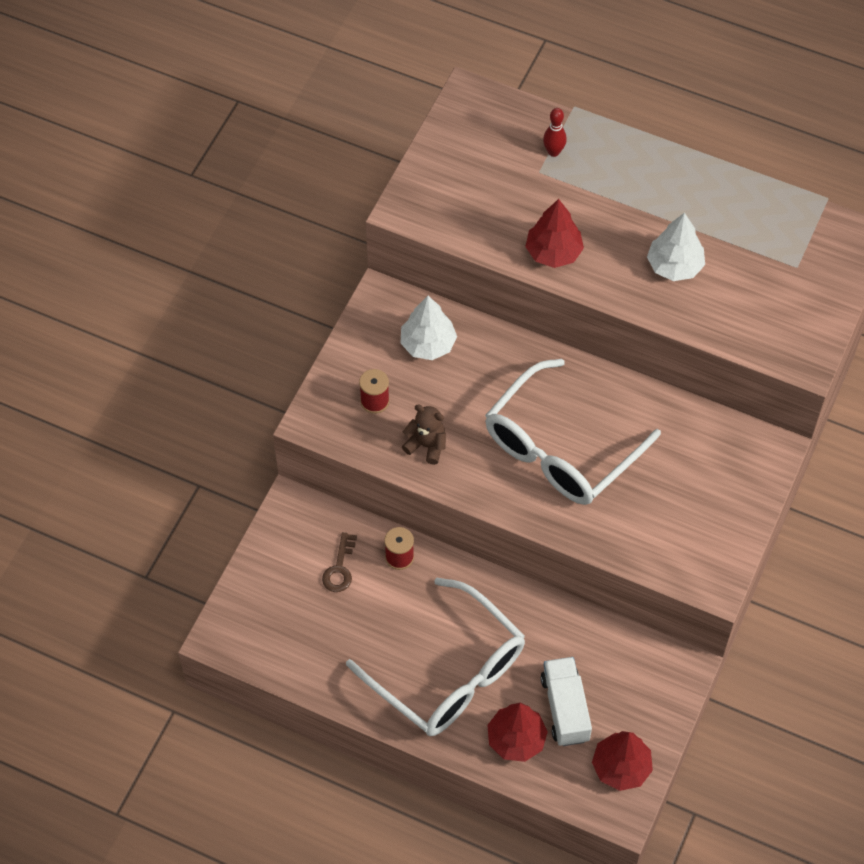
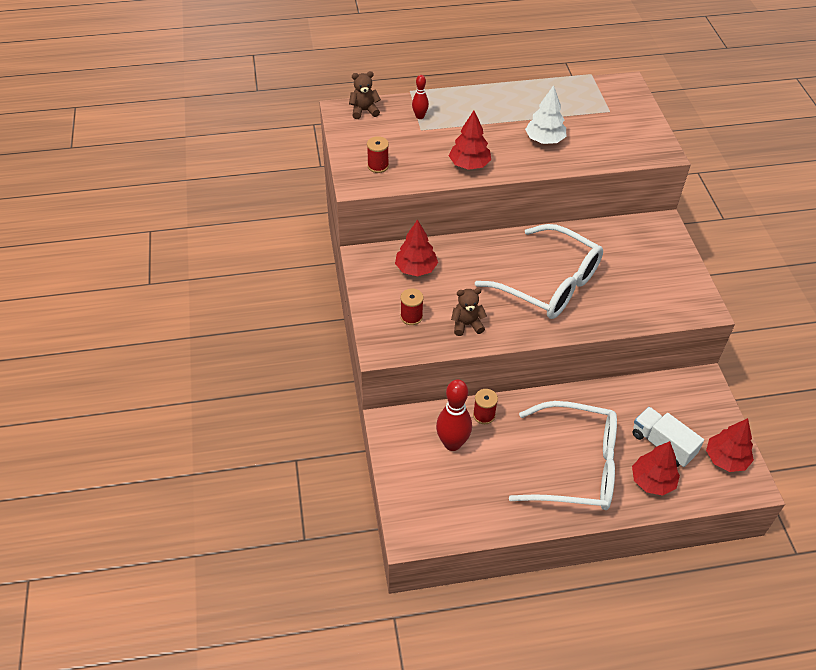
camera: 35 degrees left, 10 degrees down
brown key [322,532,357,592] -> red bowling pin [436,379,472,451]
white tree [401,296,457,360] -> red tree [395,219,438,276]
white glasses [485,359,661,505] -> white glasses turned 60 degrees counterclockwise [475,224,603,319]
none -> brown teddy bear [349,71,381,119]
none -> red spool [367,136,389,173]

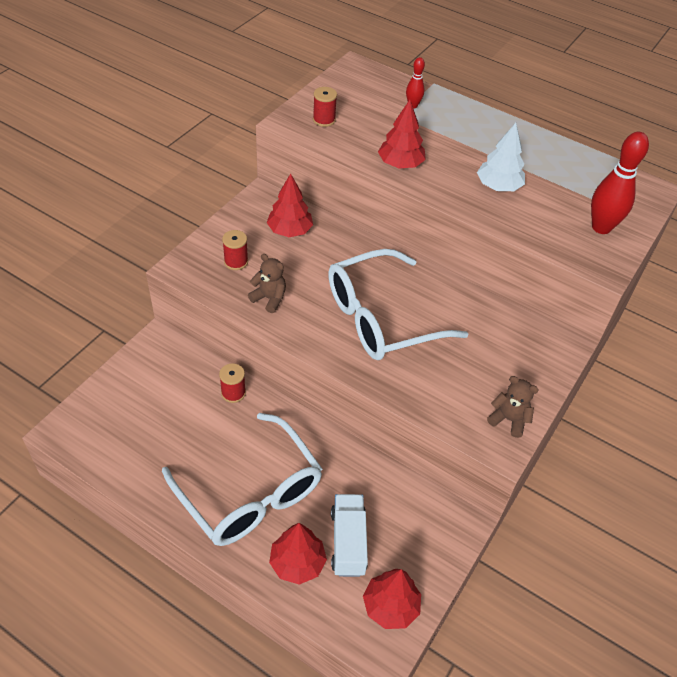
camera: 40 degrees right, 0 degrees up
brown teddy bear [349,71,381,119] -> brown teddy bear moved to [487,376,539,438]
red bowling pin [436,379,472,451] -> red bowling pin moved to [591,132,649,234]
white glasses [475,224,603,319] -> white glasses turned 75 degrees clockwise [328,249,468,360]

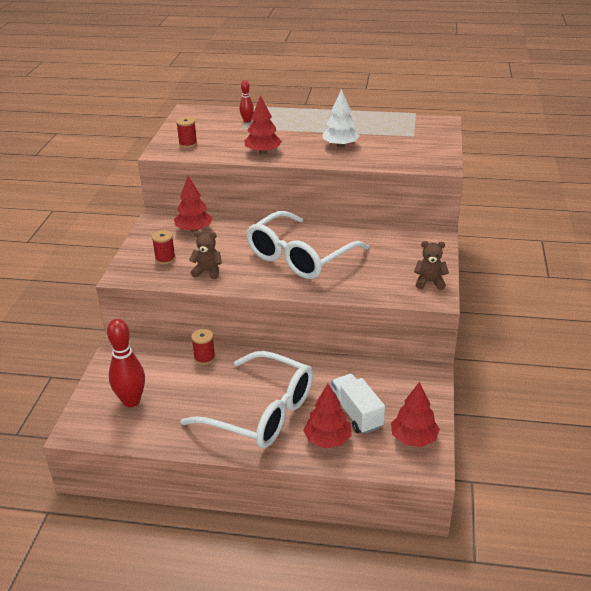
camera: 20 degrees left, 15 degrees down
red bowling pin [591,132,649,234] -> red bowling pin moved to [107,319,145,407]

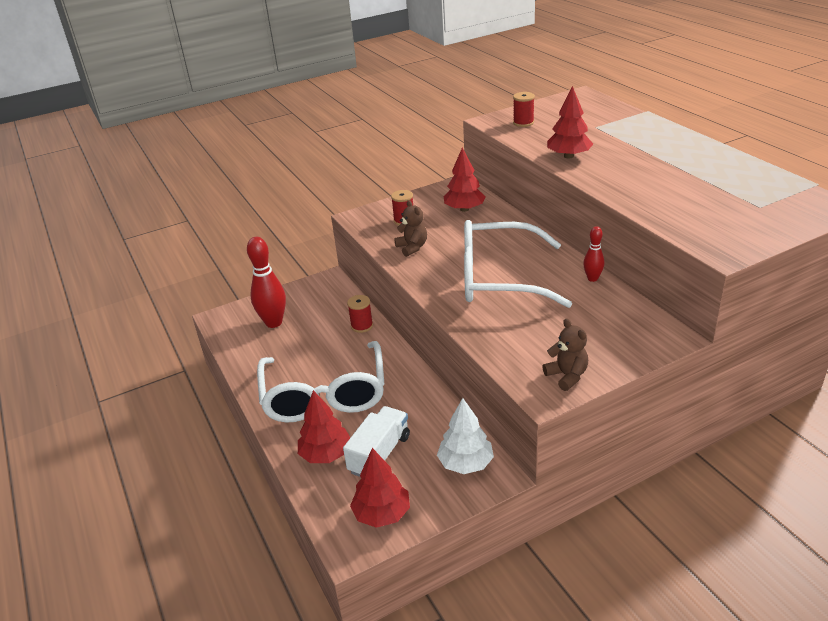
camera: 55 degrees right, 0 degrees up
red bowling pin [239,80,254,122] -> red bowling pin moved to [583,226,604,282]
white tree [323,89,360,148] -> white tree moved to [437,398,494,474]

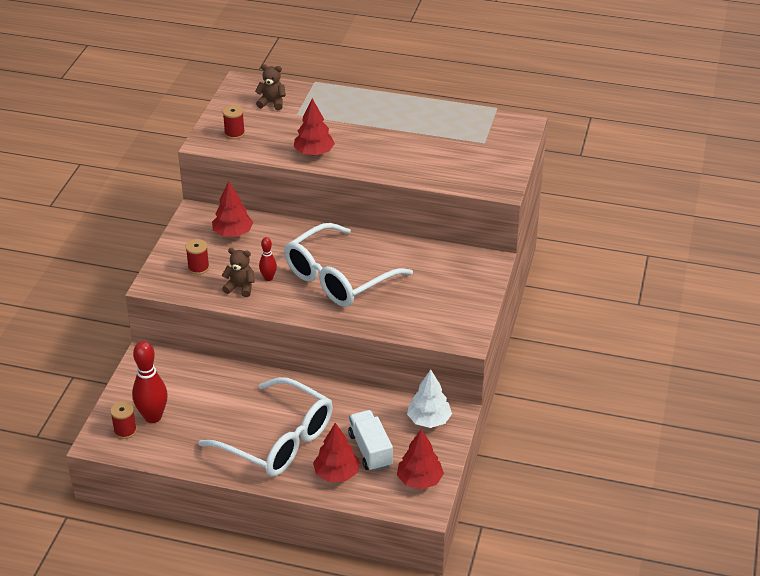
camera: 50 degrees left, 5 degrees up
red spool [347,295,373,333] -> red spool moved to [110,401,137,439]
brown teddy bear [542,318,588,391] -> brown teddy bear moved to [255,64,286,110]
red bowling pin [583,226,604,282] -> red bowling pin moved to [259,237,277,281]

